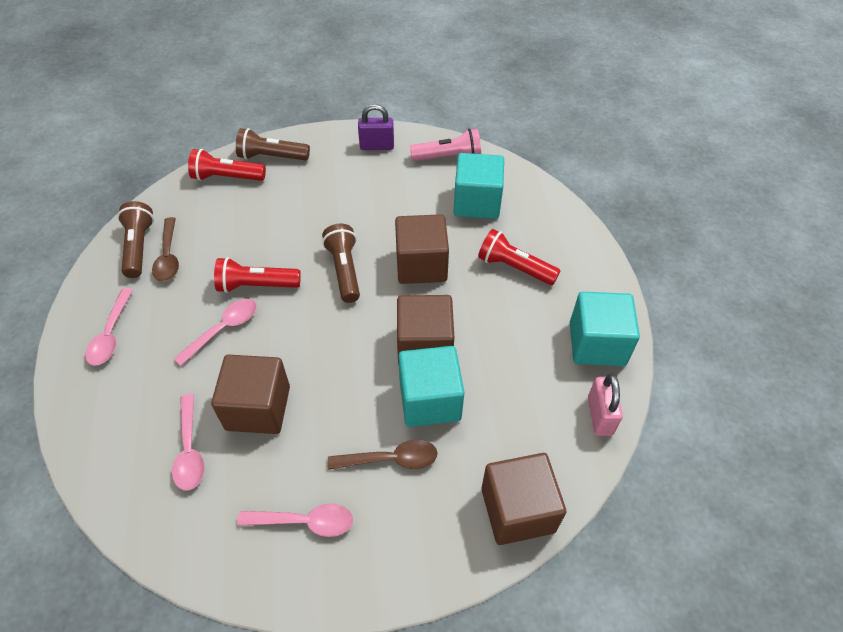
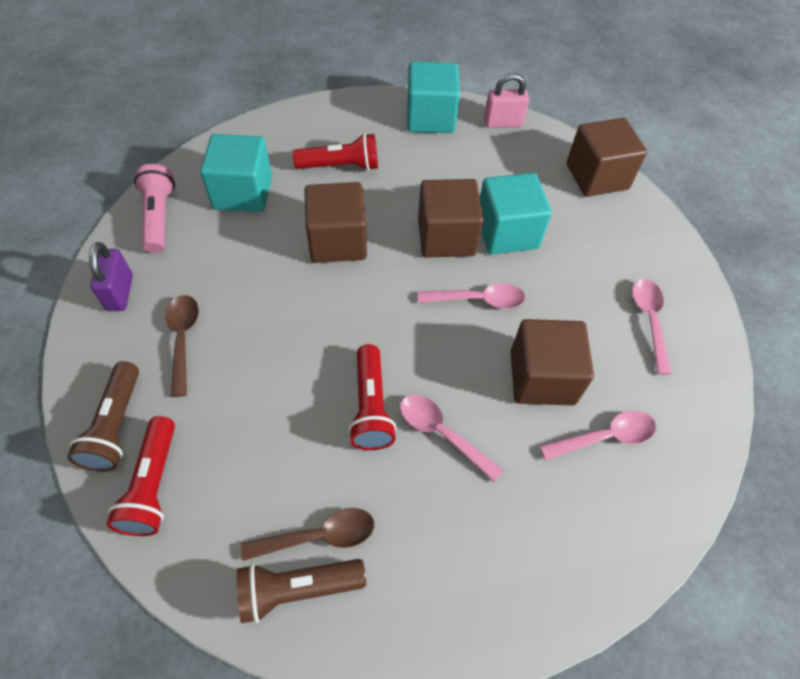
camera: 95 degrees left, 5 degrees up
pink spoon [85,288,133,366] -> pink spoon moved to [418,283,525,309]
brown flashlight [322,224,360,303] -> none
brown spoon [328,440,438,470] -> brown spoon moved to [166,295,199,397]
red flashlight [478,229,561,285] -> red flashlight turned 120 degrees counterclockwise [293,133,378,171]

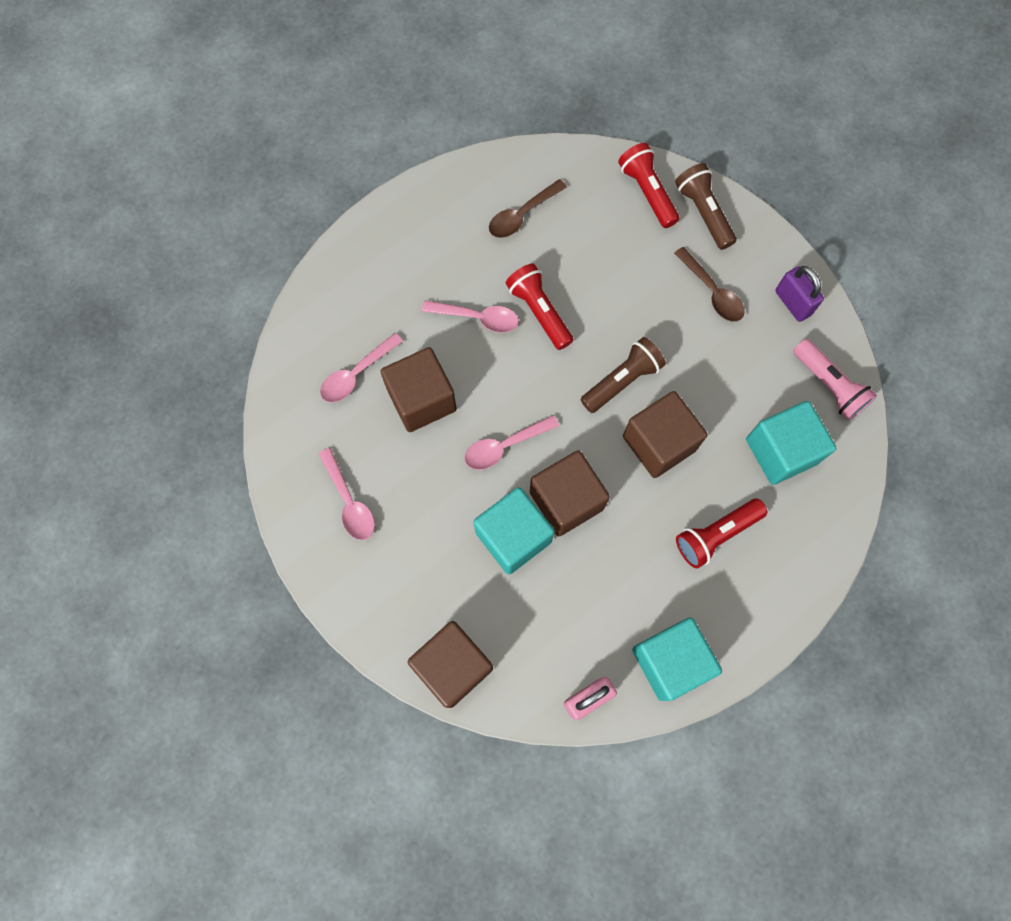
camera: 155 degrees right, 15 degrees up
brown flashlight [237,559,366,623] -> brown flashlight moved to [580,337,666,413]

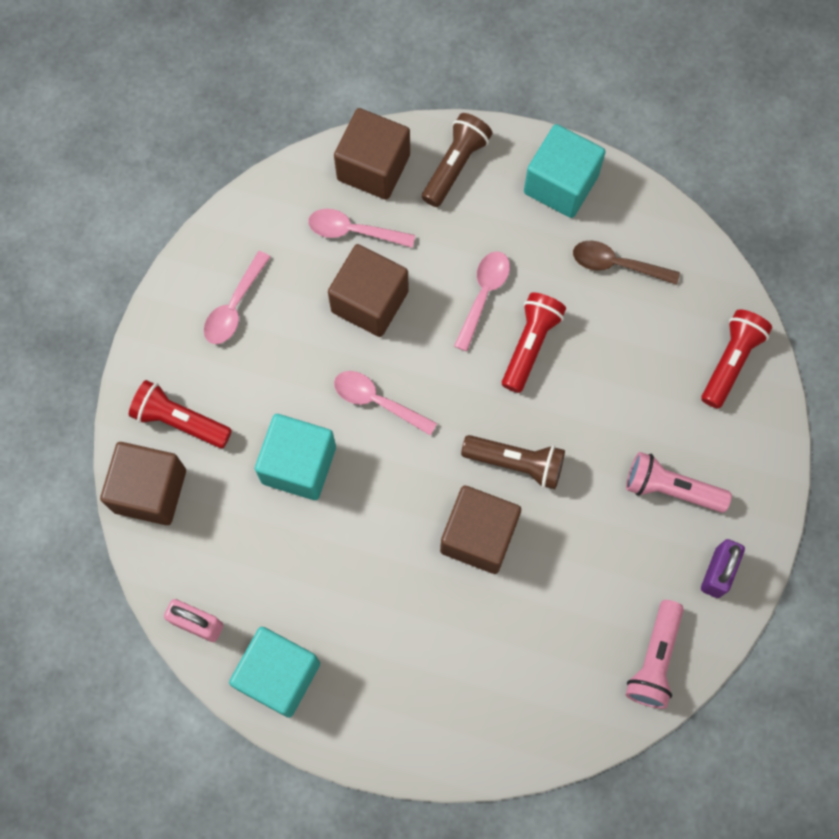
camera: 55 degrees right, 0 degrees up
pink spoon [422,300,519,333] -> pink spoon turned 135 degrees counterclockwise [454,251,510,351]
brown cube [530,450,610,536] -> brown cube moved to [334,108,410,200]
brown spoon [674,247,745,322] -> pink flashlight [626,452,732,513]
brown flashlight [675,163,736,250] -> brown flashlight moved to [422,113,492,207]
red flashlight [676,499,767,568] -> red flashlight moved to [129,380,232,448]
turquoise cube [746,401,837,485] -> turquoise cube moved to [524,124,606,218]

